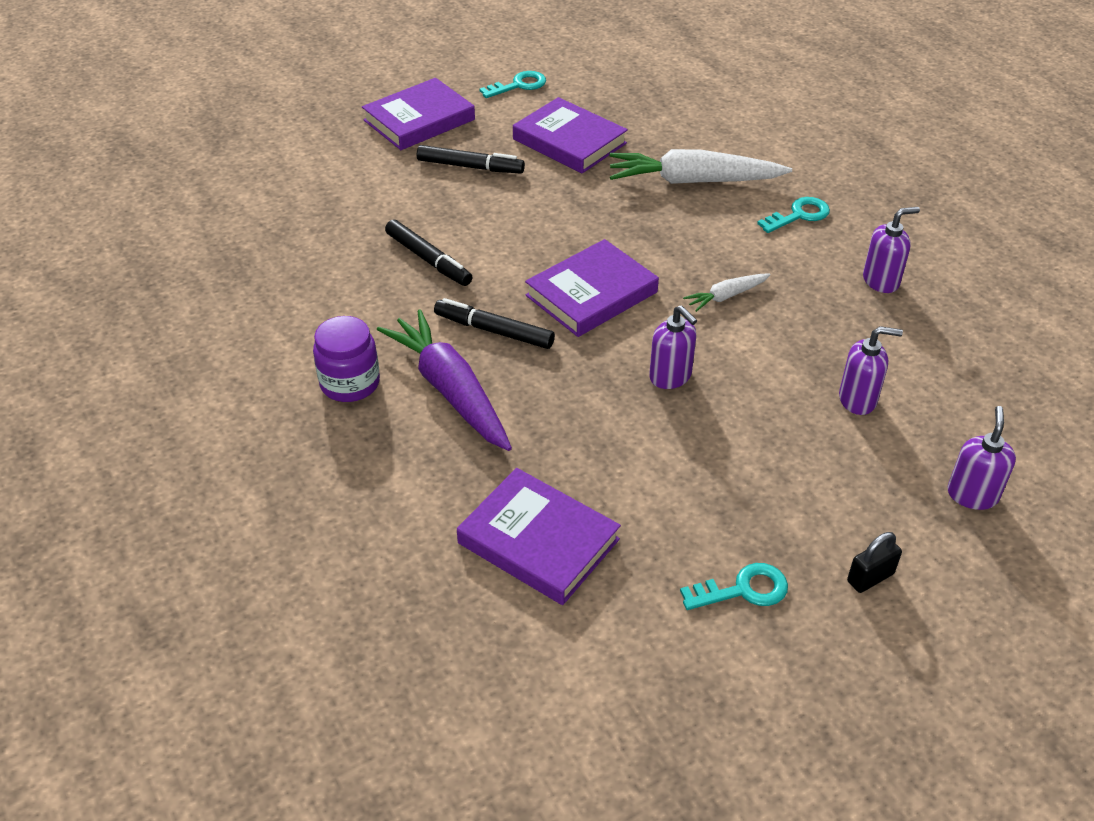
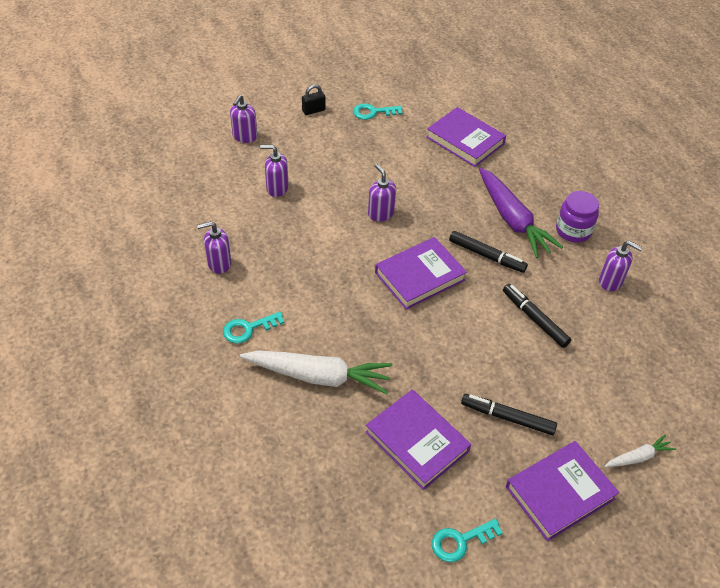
camera: 175 degrees left, 5 degrees up
white carrot [683,273,770,312] -> white carrot moved to [605,434,676,467]
none -> purple soap dispenser [599,241,643,291]

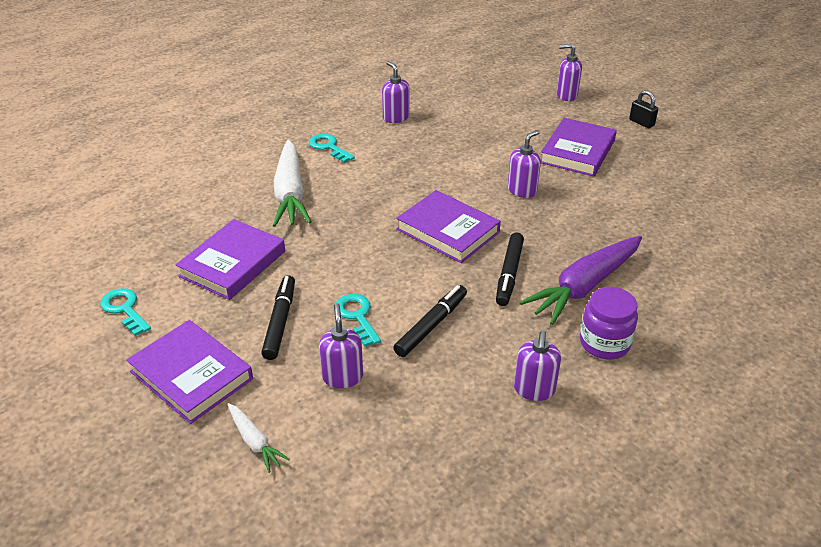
camera: 75 degrees right, 10 degrees down
purple soap dispenser [260,145,289,197] -> purple soap dispenser moved to [319,303,363,388]
turquoise key [353,104,402,120] -> turquoise key moved to [336,294,381,347]
purple book [426,107,506,167] -> purple book moved to [541,118,617,176]

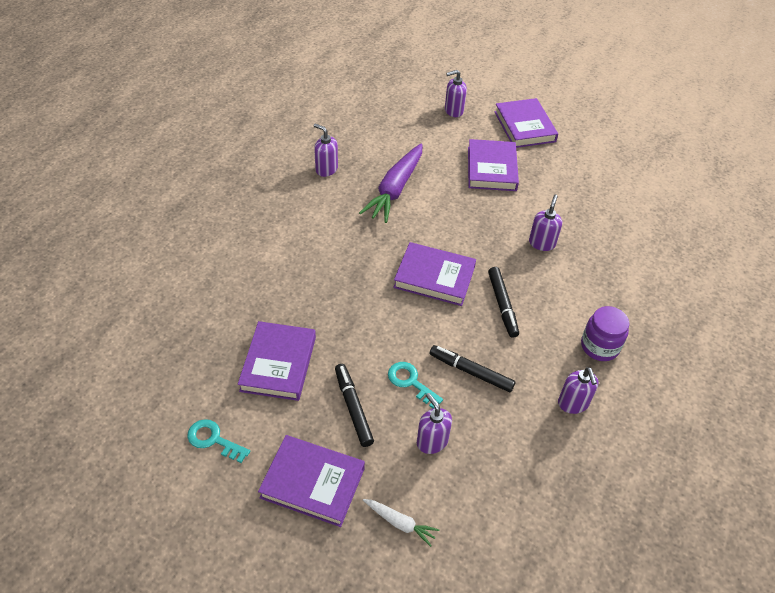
camera: 25 degrees left, 10 degrees up
white carrot [273,140,312,227] -> none
turquoise key [309,133,355,163] -> none
black marker [393,285,467,357] -> black marker turned 75 degrees counterclockwise [430,345,516,392]
purple soap dispenser [508,130,541,198] -> purple soap dispenser moved to [529,195,562,251]
purple carrot [519,236,642,325] -> purple carrot moved to [359,143,422,223]
black padlock [629,90,658,128] -> purple book [494,98,558,148]

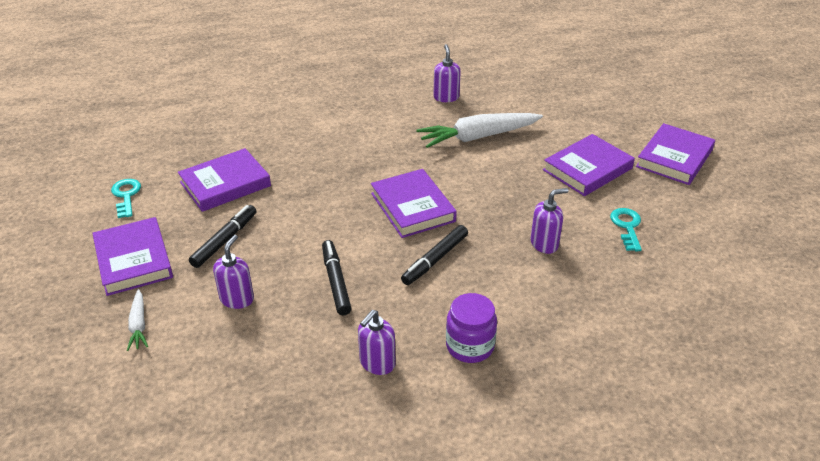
camera: 50 degrees right, 10 degrees down
purple carrot [359,143,422,223] -> white carrot [416,113,543,148]
turquoise key [388,362,443,408] -> turquoise key moved to [610,208,642,251]
purple soap dispenser [445,70,467,117] -> none

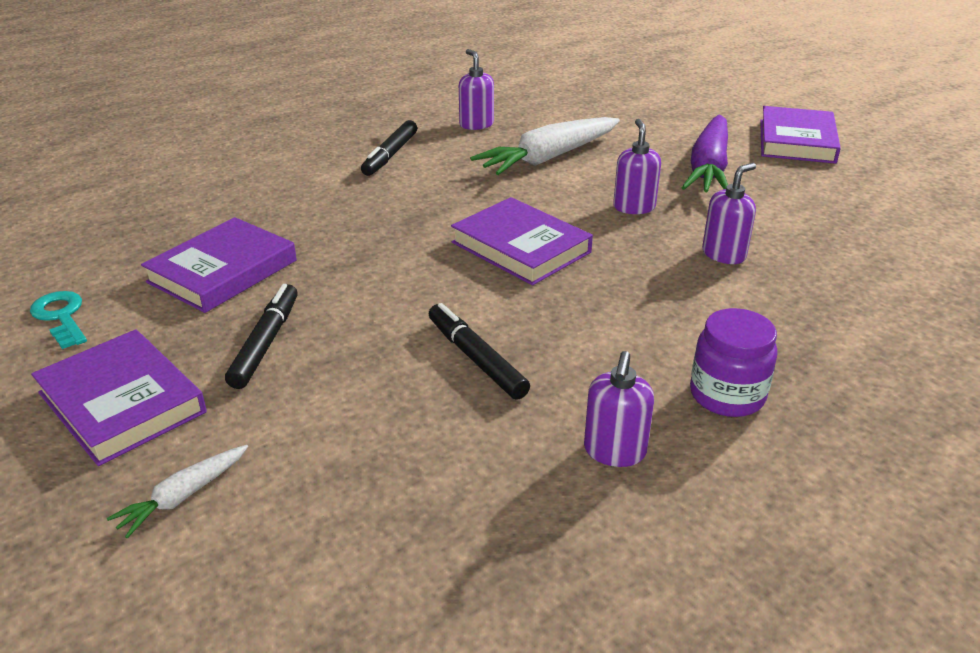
camera: 20 degrees left, 5 degrees down
white carrot [127,289,148,351] -> white carrot turned 75 degrees clockwise [107,445,248,538]
purple soap dispenser [213,235,254,309] -> purple soap dispenser moved to [613,119,661,214]
black marker [401,225,468,285] -> black marker moved to [361,120,417,176]
purple book [543,134,635,196] -> purple carrot [682,115,728,192]
turquoise key [610,208,642,251] -> none

